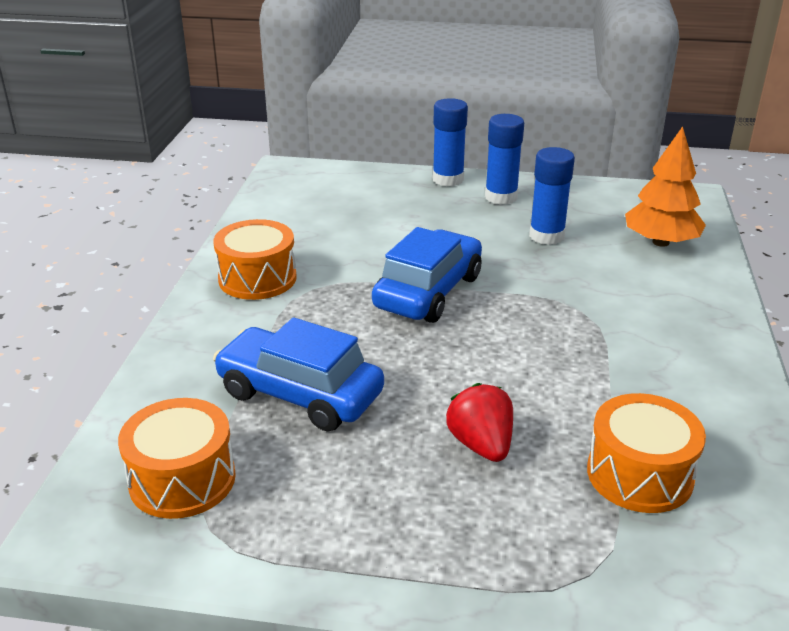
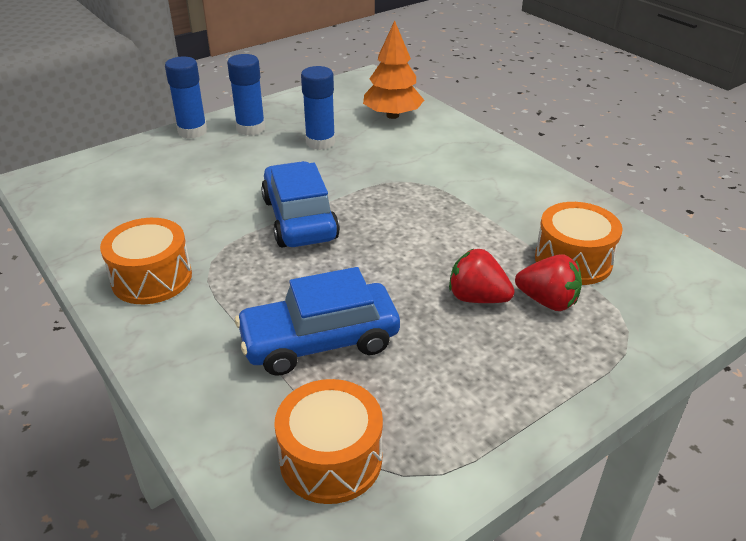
camera: 45 degrees left, 5 degrees up
none -> red strawberry [515,254,582,311]

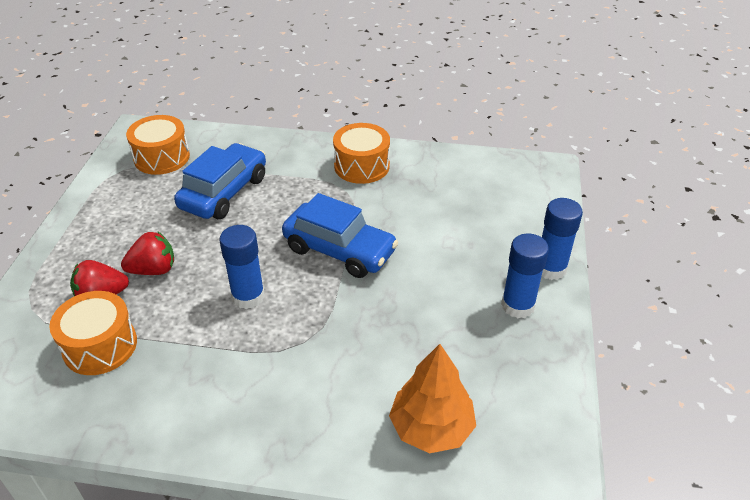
camera: 135 degrees right, 5 degrees up
blue glue stick [301,66,335,150] -> blue glue stick moved to [219,225,265,309]

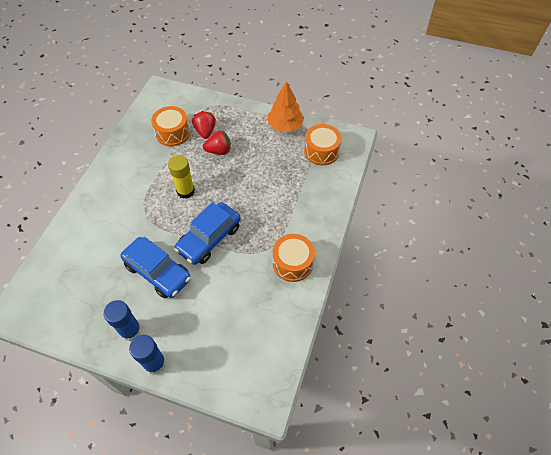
camera: 100 degrees right, 15 degrees up
red strawberry [121,232,174,275] -> red strawberry turned 90 degrees counterclockwise [203,131,231,155]
blue car [174,143,266,219] -> blue car moved to [120,237,191,298]
blue glue stick [219,225,265,309] -> yellow glue stick [168,155,195,199]
orange tree [389,344,476,453] -> orange tree moved to [268,81,304,132]

